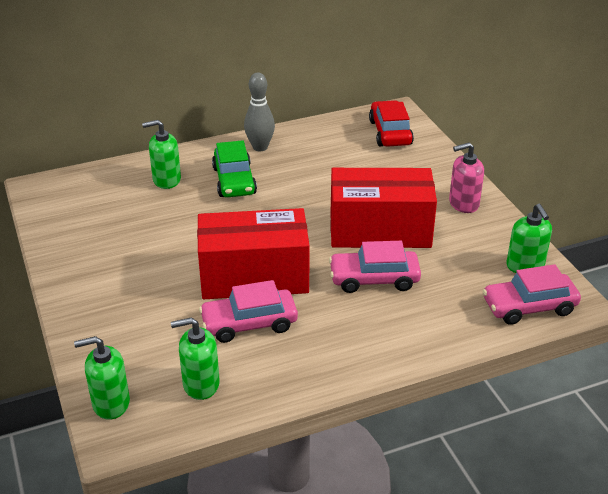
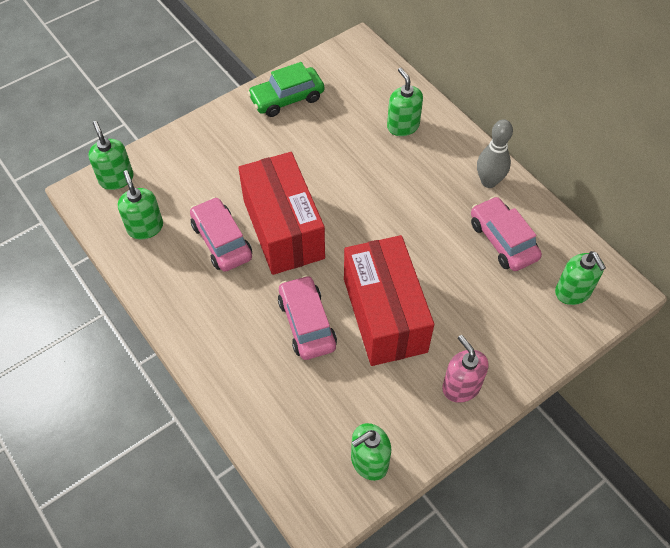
camera: 75 degrees right, 20 degrees up
green car [212,140,257,197] -> green car moved to [247,62,324,117]
red car [369,100,414,147] -> green soap dispenser [555,251,606,305]
pink car [483,264,581,325] -> pink car moved to [471,196,542,271]

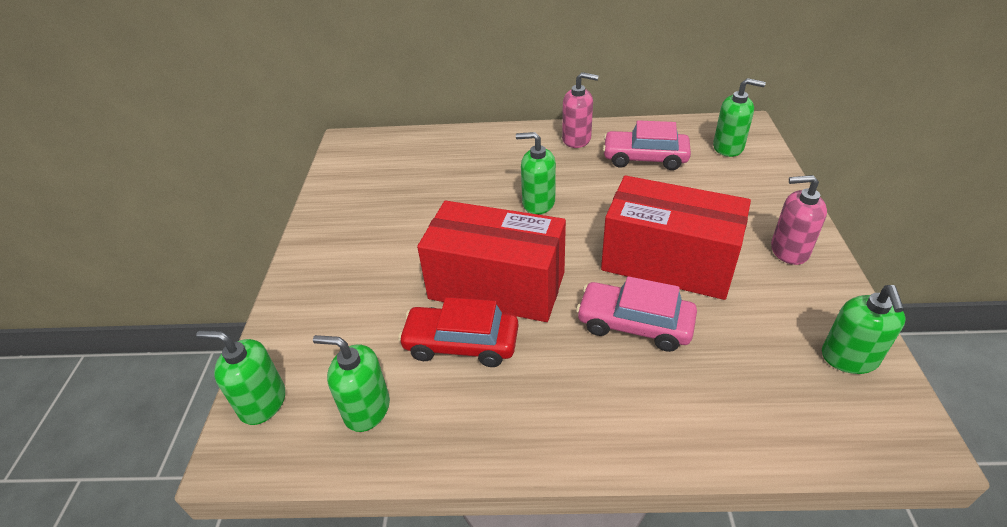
camera: 50 degrees left, 15 degrees down
pink car [190,197,252,272] -> red car [398,297,518,367]
green car [247,62,324,117] -> none
green soap dispenser [387,68,423,136] -> green soap dispenser moved to [516,132,556,214]
grey bowling pin [477,119,513,188] -> pink soap dispenser [562,72,599,148]

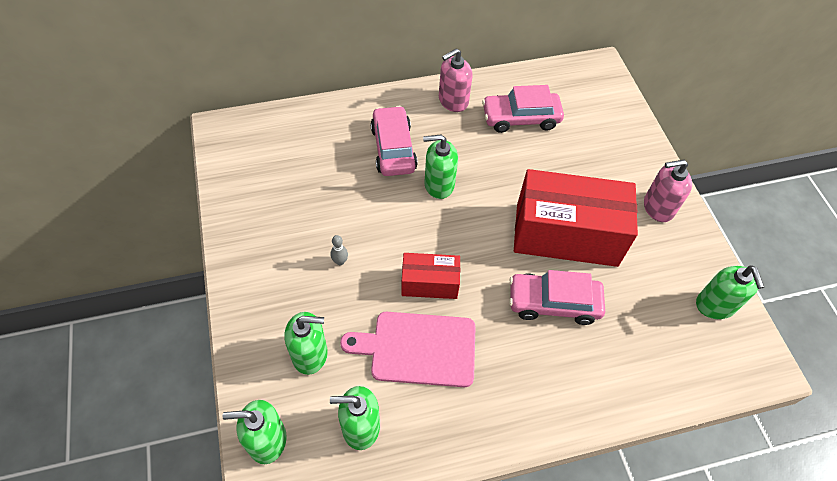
camera: 20 degrees left, 15 degrees up
red car [398,297,518,367] -> pink cutting board [340,312,476,387]
red box [417,201,566,322] -> red box [401,253,460,299], size x0.51
pink soap dispenser [562,72,599,148] -> pink soap dispenser turned 150 degrees clockwise [439,48,473,112]
green soap dispenser [713,78,766,157] -> green soap dispenser moved to [285,312,328,375]
none -> grey bowling pin [331,235,348,265]
none -> pink car [370,106,418,176]

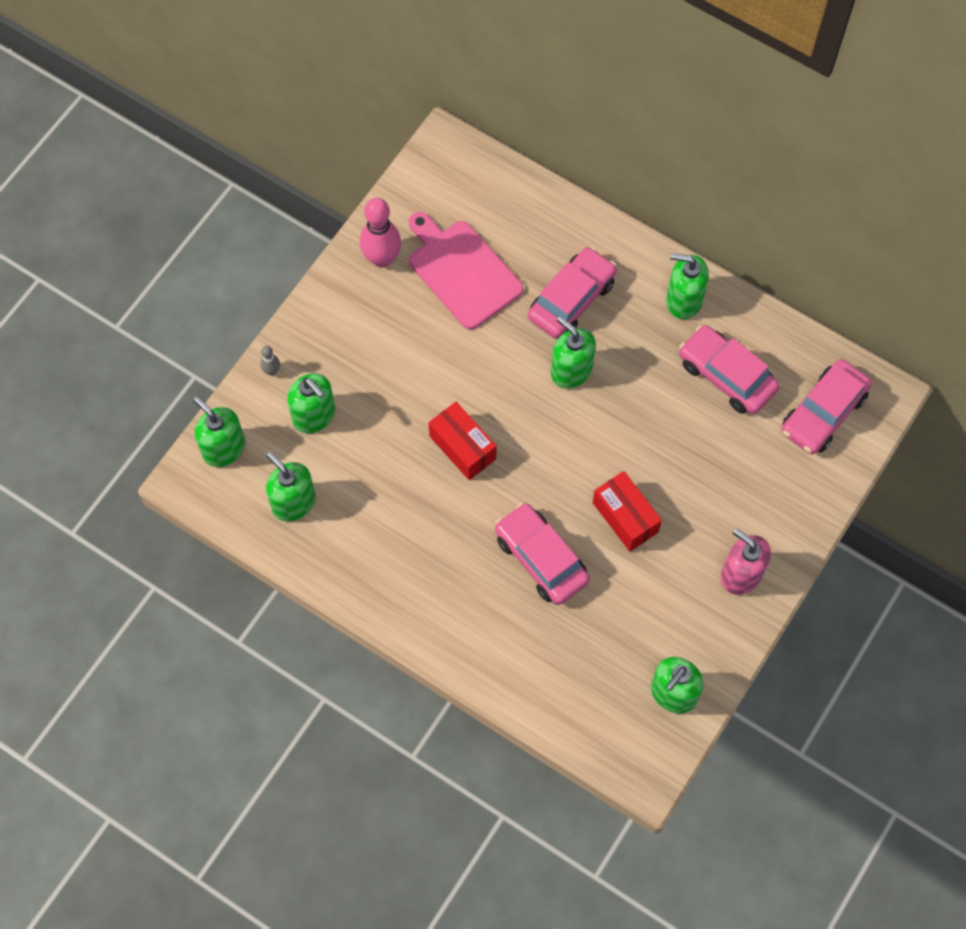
camera: 50 degrees right, 10 degrees up
grey bowling pin [331,235,348,265] -> grey bowling pin moved to [260,346,280,375]
pink cutting board [340,312,476,387] -> pink cutting board moved to [409,212,523,329]
pink soap dispenser [439,48,473,112] -> green soap dispenser [666,253,709,319]
red box [514,169,638,267] -> red box [593,471,662,551], size x0.51
none -> pink bowling pin [360,198,401,268]
none -> pink car [781,359,872,455]

